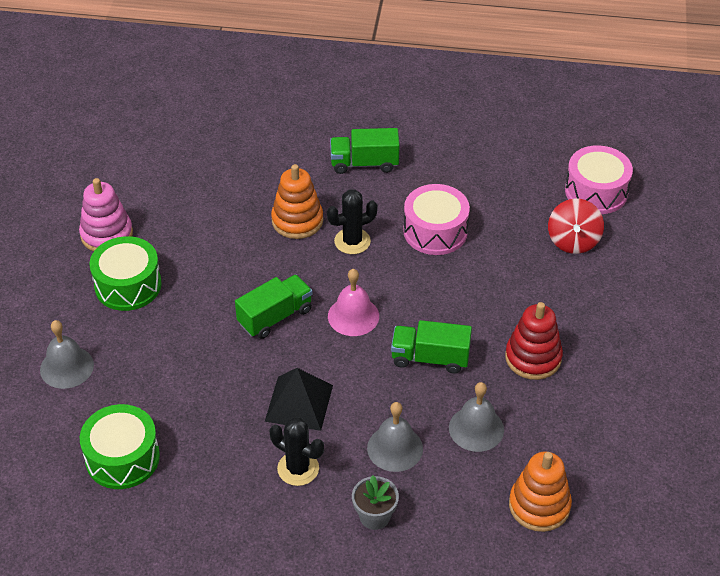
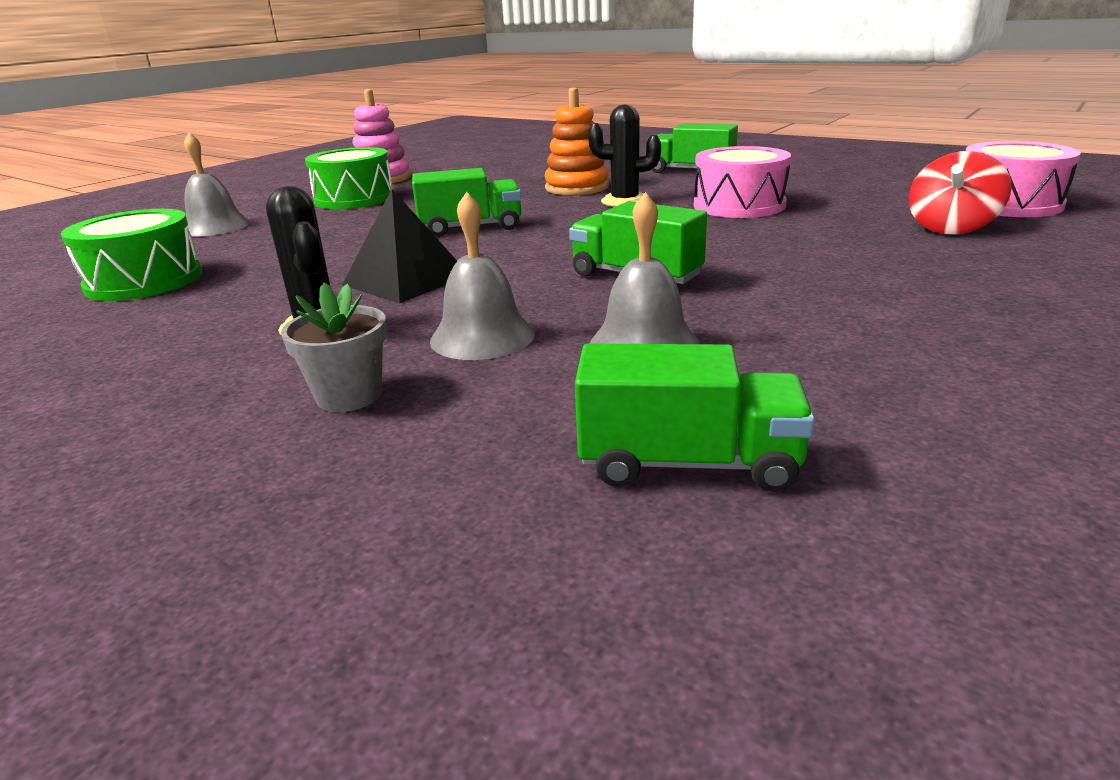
camera: 30 degrees right, 20 degrees down
pink bell [328,269,379,336] -> none
red stacking toy [505,302,563,380] -> none
orange stacking toy [509,452,572,532] -> green truck [575,344,815,492]

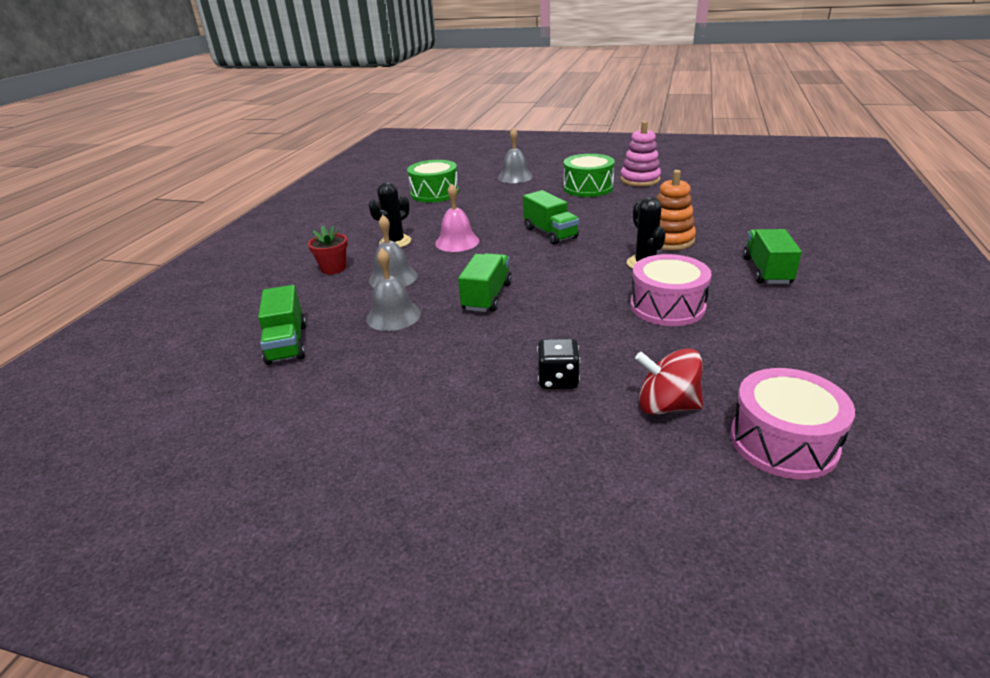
camera: 70 degrees right, 5 degrees up
grey flower pot [281,283,387,412] -> red flower pot [308,225,348,274]
black pyramid [342,189,457,303] -> pink bell [435,183,479,252]
none -> black dice [537,338,580,389]

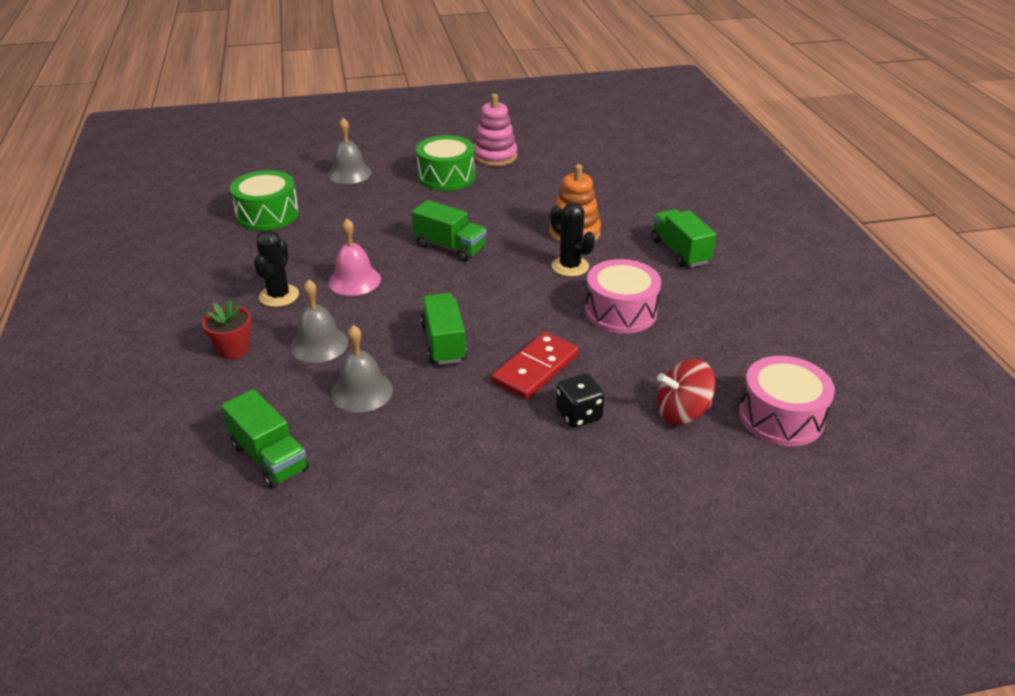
camera: 30 degrees left, 5 degrees up
none -> red domino [491,332,579,400]

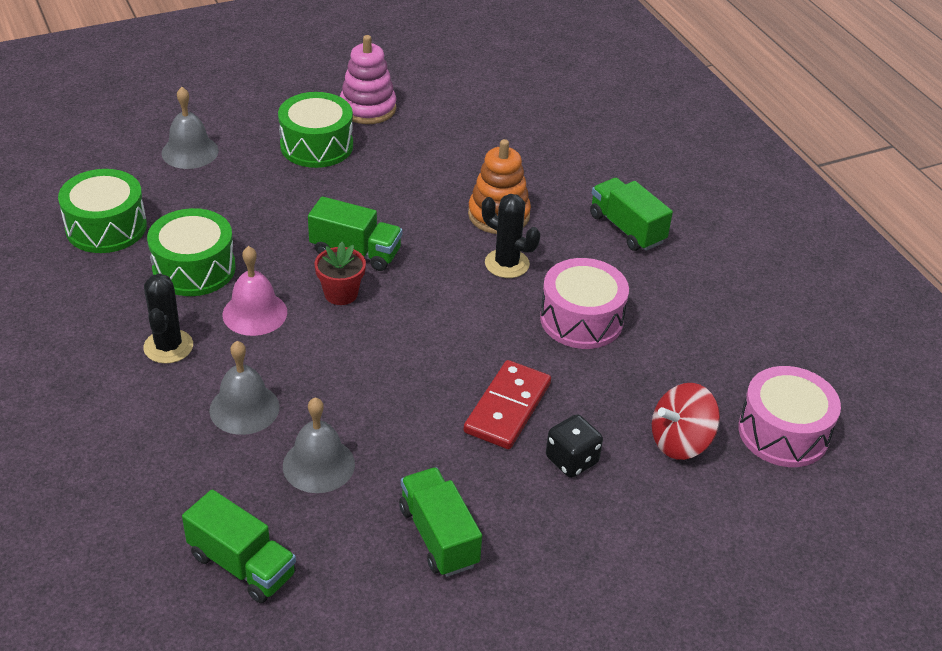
camera: 15 degrees left, 5 degrees up
red flower pot [202,300,251,359] -> red flower pot moved to [314,242,366,305]
green truck [420,293,467,365] -> green truck moved to [399,467,482,577]
none -> green drum [147,208,236,296]

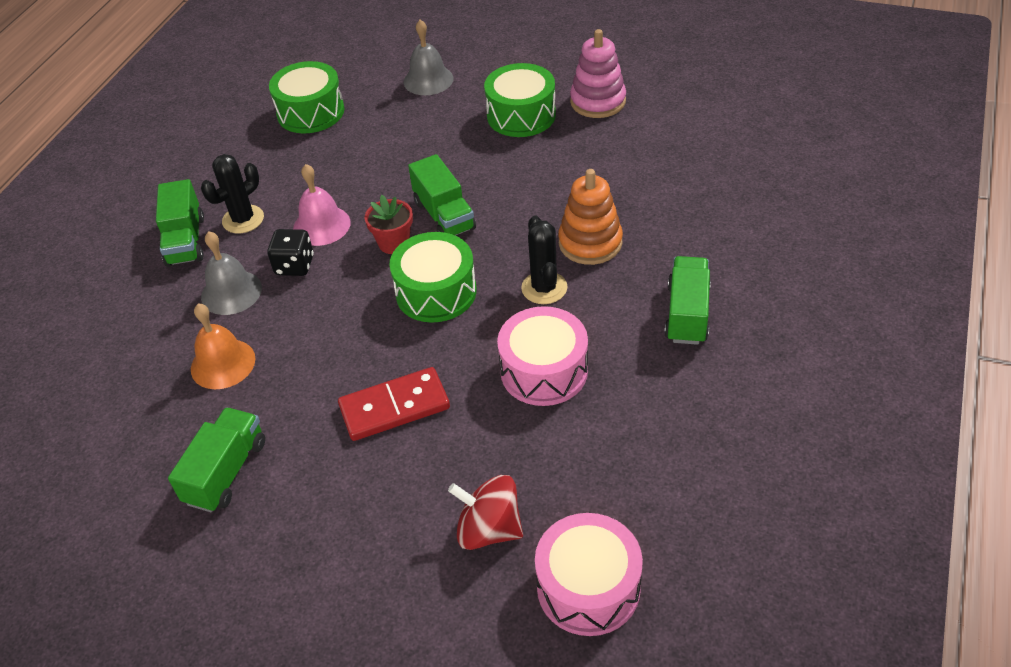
camera: 50 degrees right, 5 degrees up
green drum [147,208,236,296] -> green drum moved to [390,232,477,323]
green truck [182,489,296,603] -> green truck moved to [156,179,204,267]
grey bell [283,397,355,493] -> orange bell [191,304,255,389]
black dice [546,414,603,478] -> black dice moved to [268,229,314,276]

